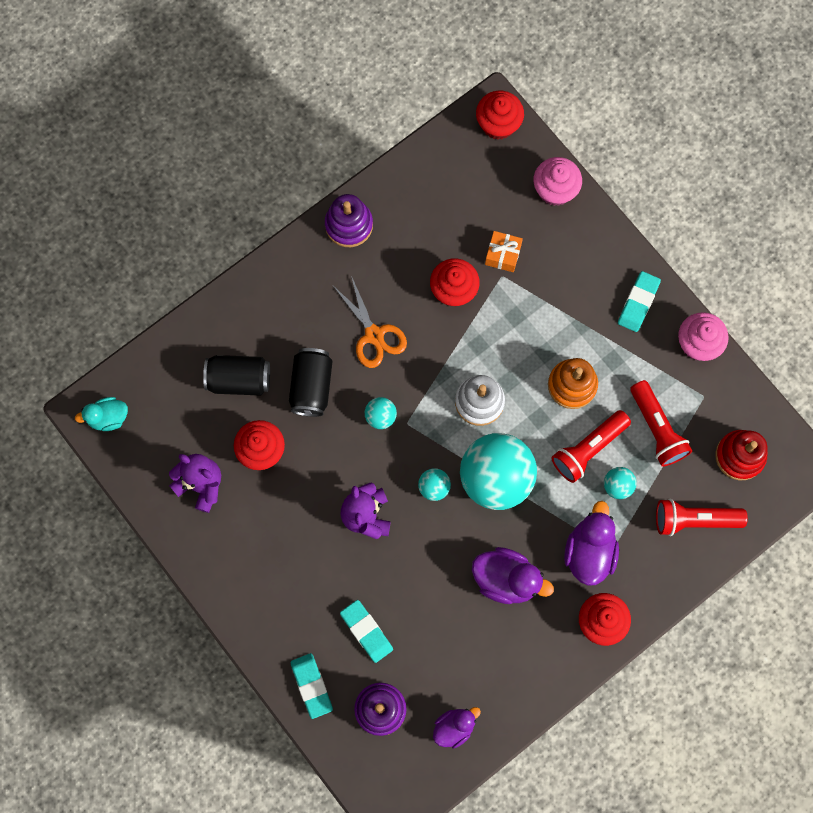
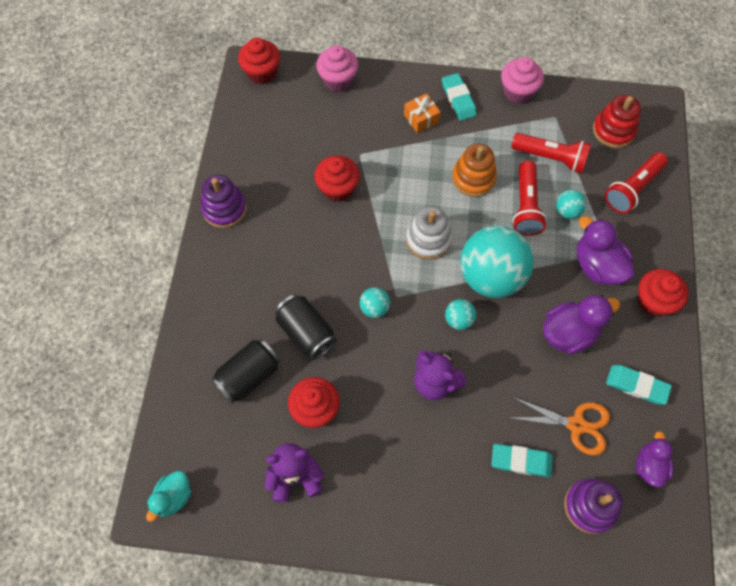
camera: 45 degrees left, 10 degrees down
turquoise eraser [291,653,333,719] -> turquoise eraser moved to [606,365,672,405]
orange scissors [333,276,407,368] -> orange scissors moved to [511,397,610,456]
orange gift [485,231,523,272] -> orange gift moved to [404,93,441,133]

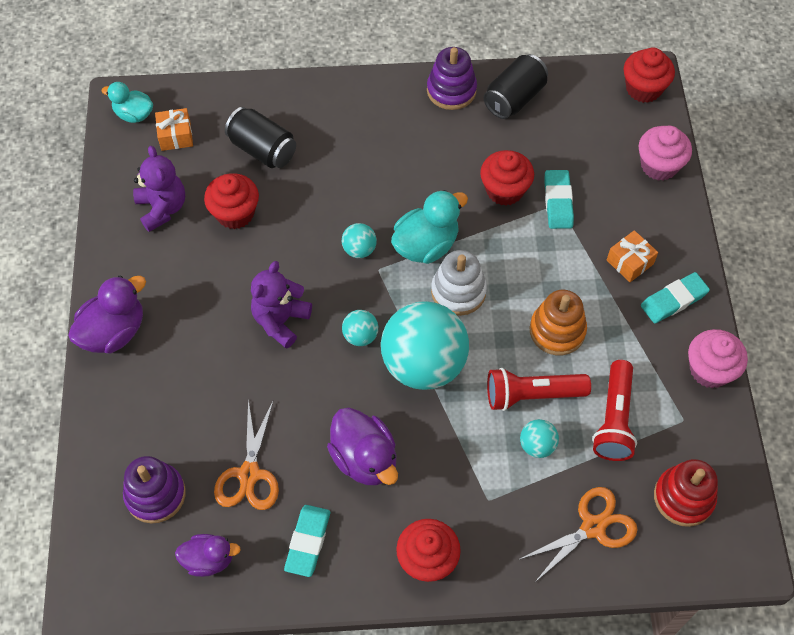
camera: 80 degrees right, 5 degrees down
black can [275,294,337,360] -> black can moved to [484,54,548,119]
turquoise eraser [491,444,553,477] -> turquoise eraser moved to [544,170,574,229]
purple duck [577,216,634,285] -> purple duck moved to [68,276,146,354]
red flashlight [605,153,668,214] -> orange scissors [518,487,638,582]
none -> orange gift [155,108,193,151]
none -> turquoise duck [391,190,468,264]

